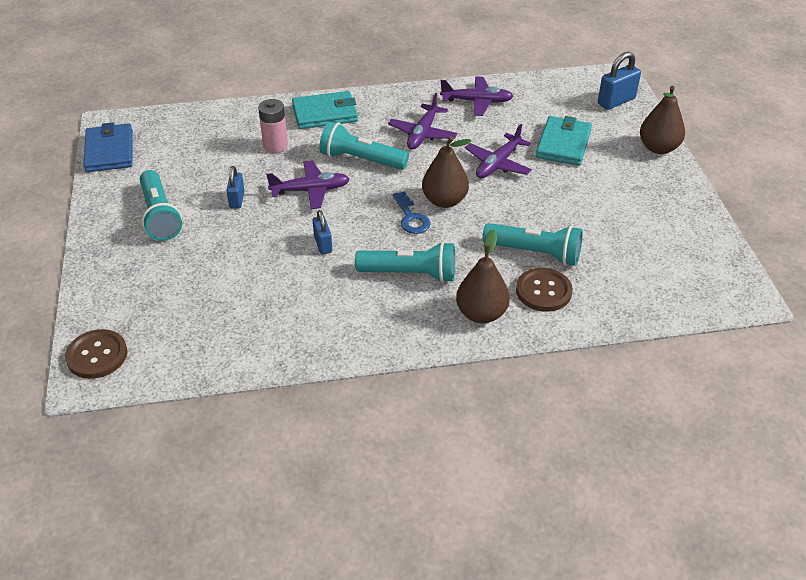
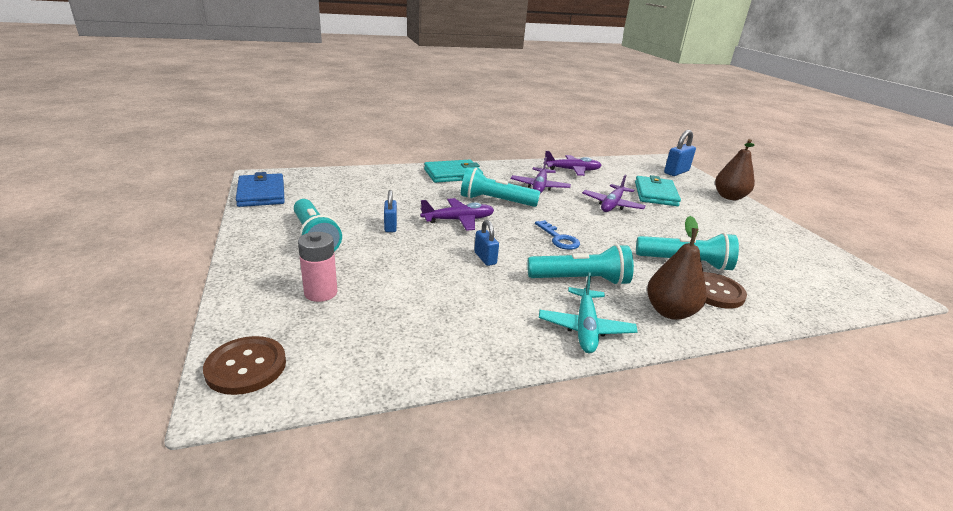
camera: 10 degrees left, 15 degrees down
pink battery [258,99,288,153] -> pink battery moved to [298,232,337,302]
brown pear [422,136,471,208] -> none
none -> turquoise plane [539,272,638,353]

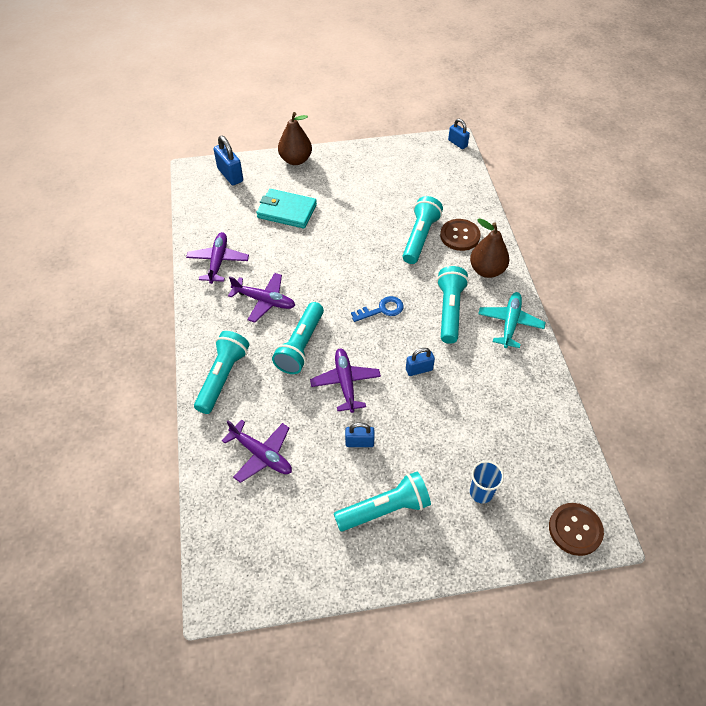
camera: 80 degrees left, 25 degrees up
blue wallet [236,172,285,207] -> none
pink battery [298,232,337,302] -> blue cup [470,461,504,503]
turquoise wallet [424,160,483,183] -> turquoise flashlight [194,331,249,414]
turquoise plane [539,272,638,353] -> turquoise plane turned 90 degrees counterclockwise [478,292,546,348]
purple plane [582,174,646,212] -> purple plane moved to [222,419,292,483]
none -> blue padlock [448,119,470,149]

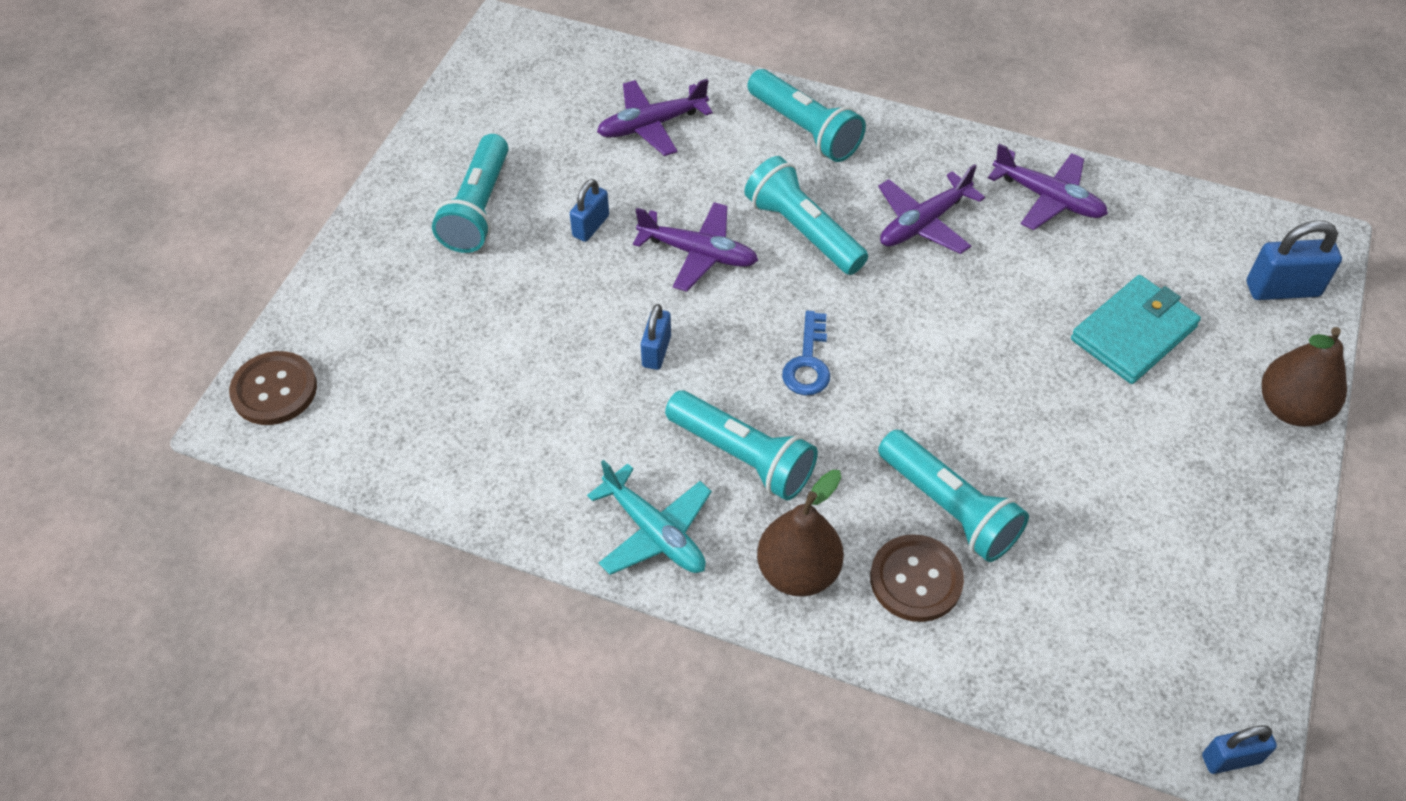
camera: 120 degrees right, 0 degrees up
blue cup [470,461,504,503] -> none

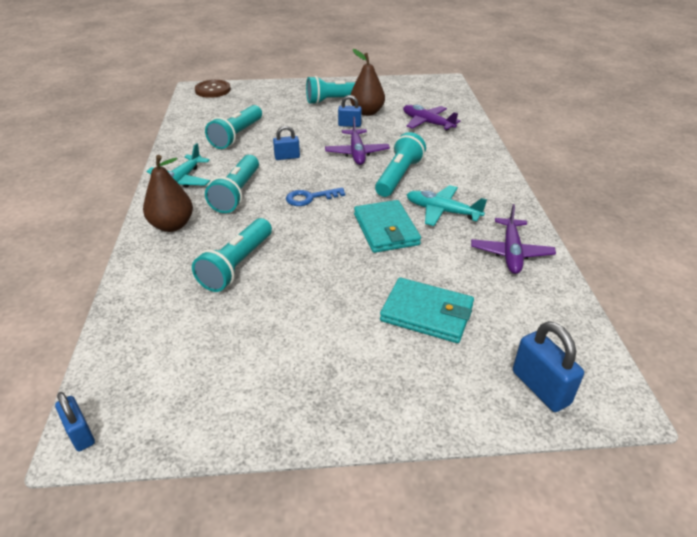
camera: 65 degrees right, 15 degrees down
turquoise flashlight [747,69,866,162] -> turquoise flashlight moved to [205,105,262,149]
brown button [870,534,964,622] -> none
purple plane [878,164,985,254] -> turquoise plane [407,185,487,226]
brown pear [1262,327,1347,427] -> brown pear moved to [350,49,385,116]
none -> turquoise wallet [354,200,421,253]

